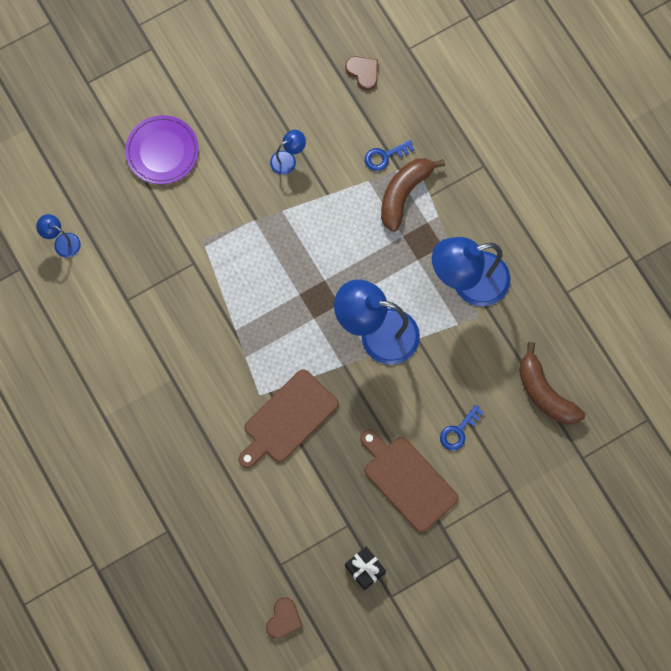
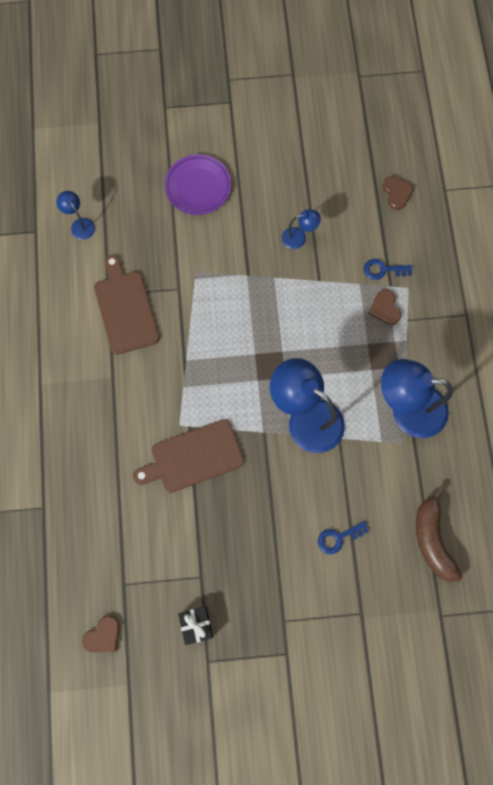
camera: 25 degrees right, 0 degrees up
brown cutting board [360,429,458,532] -> brown cutting board moved to [94,255,159,355]
brown banana [381,158,445,232] -> brown heart [369,289,402,325]

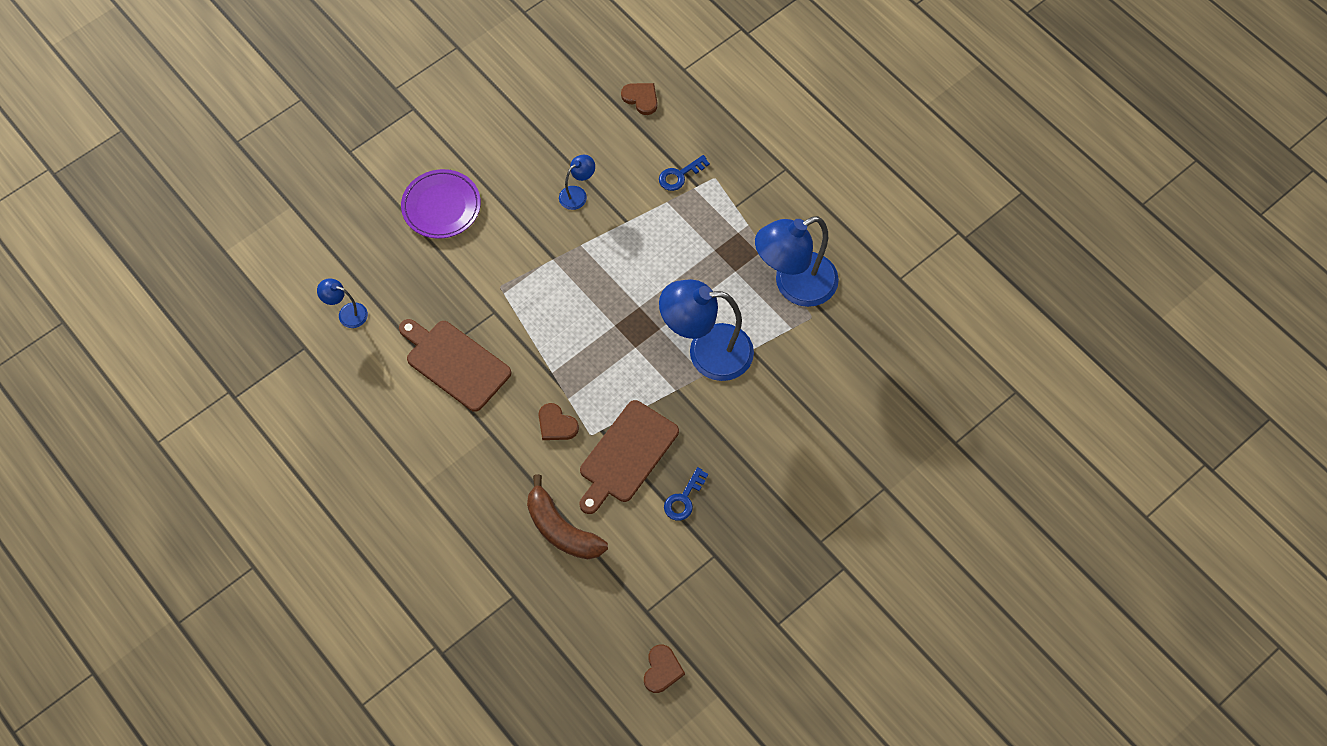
camera: 35 degrees left, 10 degrees down
black gift [178,607,213,645] -> none
blue key [318,521,369,554] -> blue key moved to [664,467,708,521]
brown heart [369,289,402,325] -> brown heart moved to [539,403,579,440]
brown banana [416,487,462,582] -> brown banana moved to [527,474,608,559]

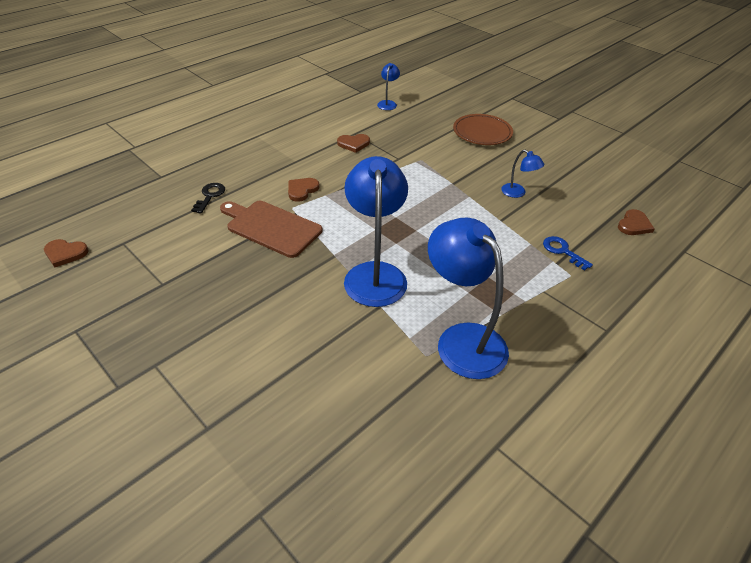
camera: 85 degrees right, 20 degrees down
brown cutting board [399,319,511,412] -> brown heart [337,134,370,153]
purple plate [401,169,481,239] -> brown plate [453,114,513,145]
brown banana [527,474,608,559] -> black key [191,183,225,214]
blue key [664,467,708,521] -> none

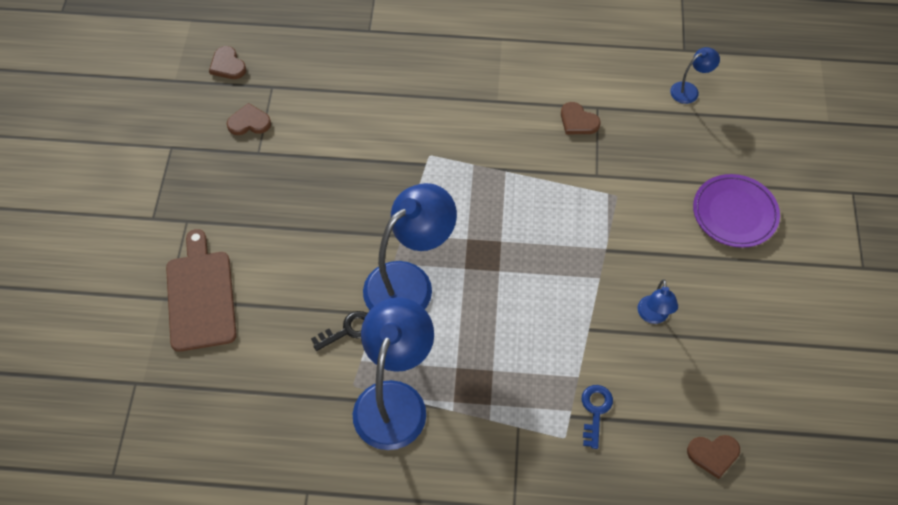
camera: 50 degrees right, 15 degrees up
black key [191,183,225,214] -> black key moved to [311,311,367,351]
brown cutting board [220,201,322,258] -> brown cutting board moved to [166,229,237,352]
brown heart [288,178,320,202] -> brown heart moved to [226,103,271,135]
brown plate [453,114,513,145] -> purple plate [693,174,780,248]

